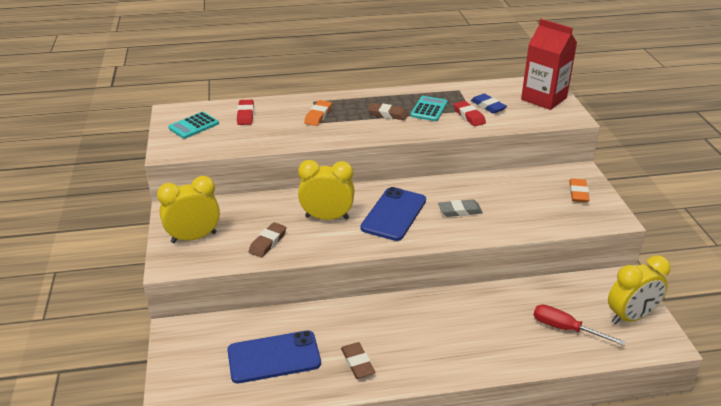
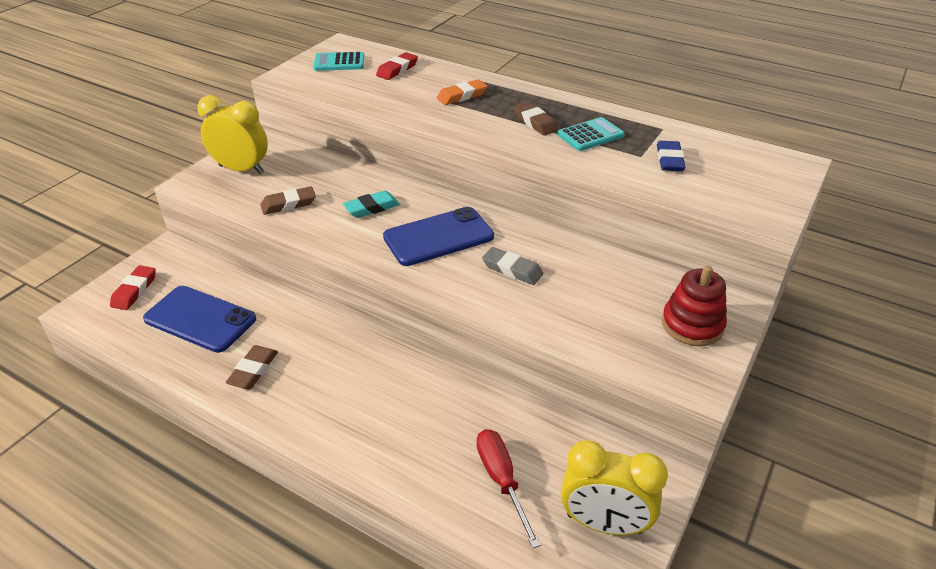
camera: 40 degrees right, 5 degrees up
yellow clock [298,160,355,220] -> turquoise eraser [343,190,400,218]
red eraser [454,101,486,126] -> red eraser moved to [110,265,156,310]
red carton [521,19,577,110] -> none
orange eraser [569,178,589,203] -> red stacking toy [662,265,727,346]

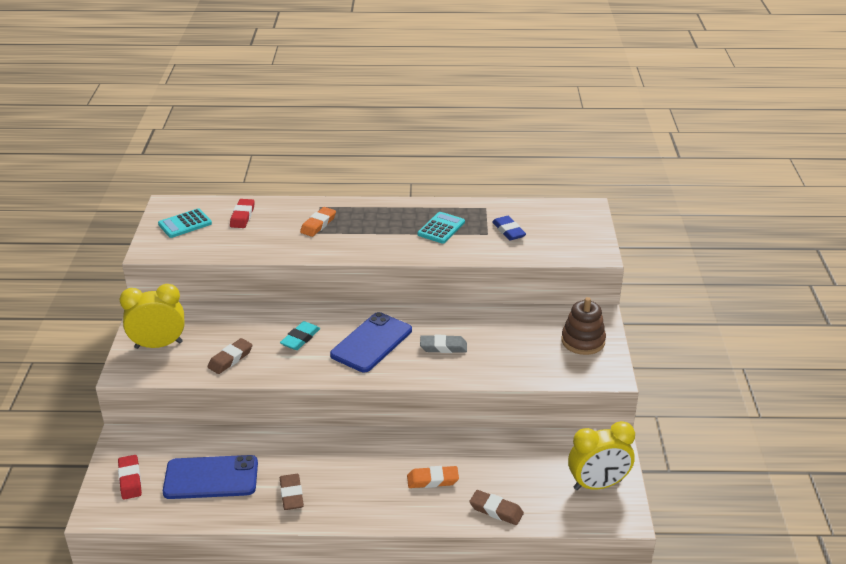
camera: 30 degrees left, 5 degrees down
red screwdriver [476,429,541,548] -> none
brown eraser [513,102,559,136] -> brown eraser moved to [469,490,524,525]
red stacking toy [662,265,727,346] -> brown stacking toy [561,297,606,355]
none -> orange eraser [407,466,459,488]

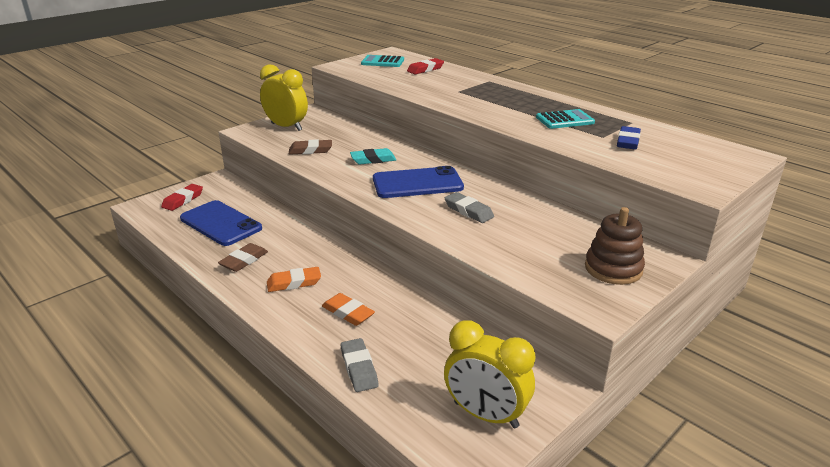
camera: 45 degrees right, 5 degrees down
orange eraser [300,207,336,237] -> orange eraser moved to [267,267,321,292]
brown eraser [469,490,524,525] -> grey eraser [341,338,378,392]

